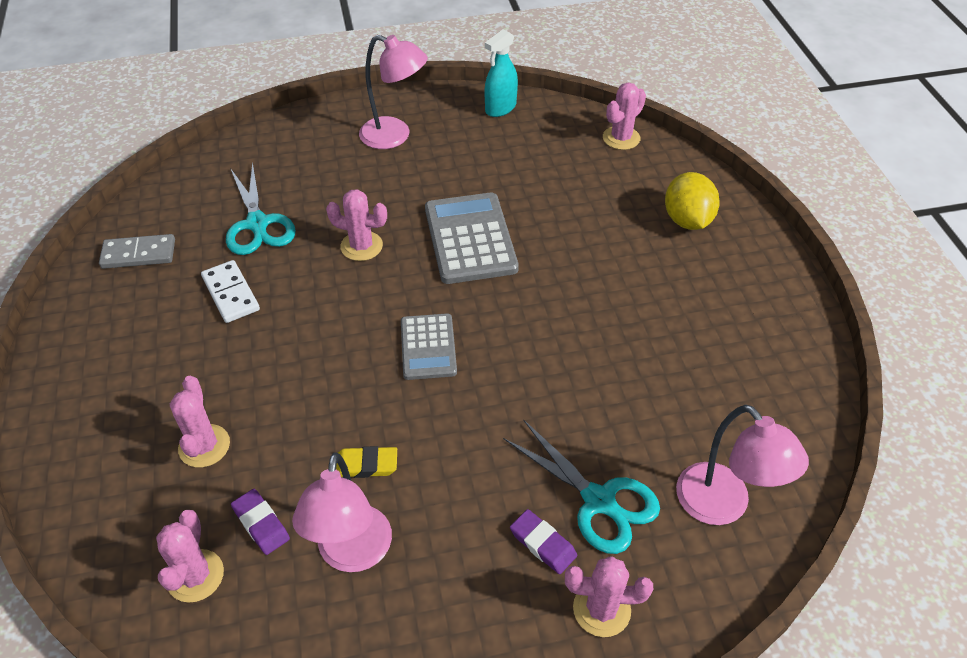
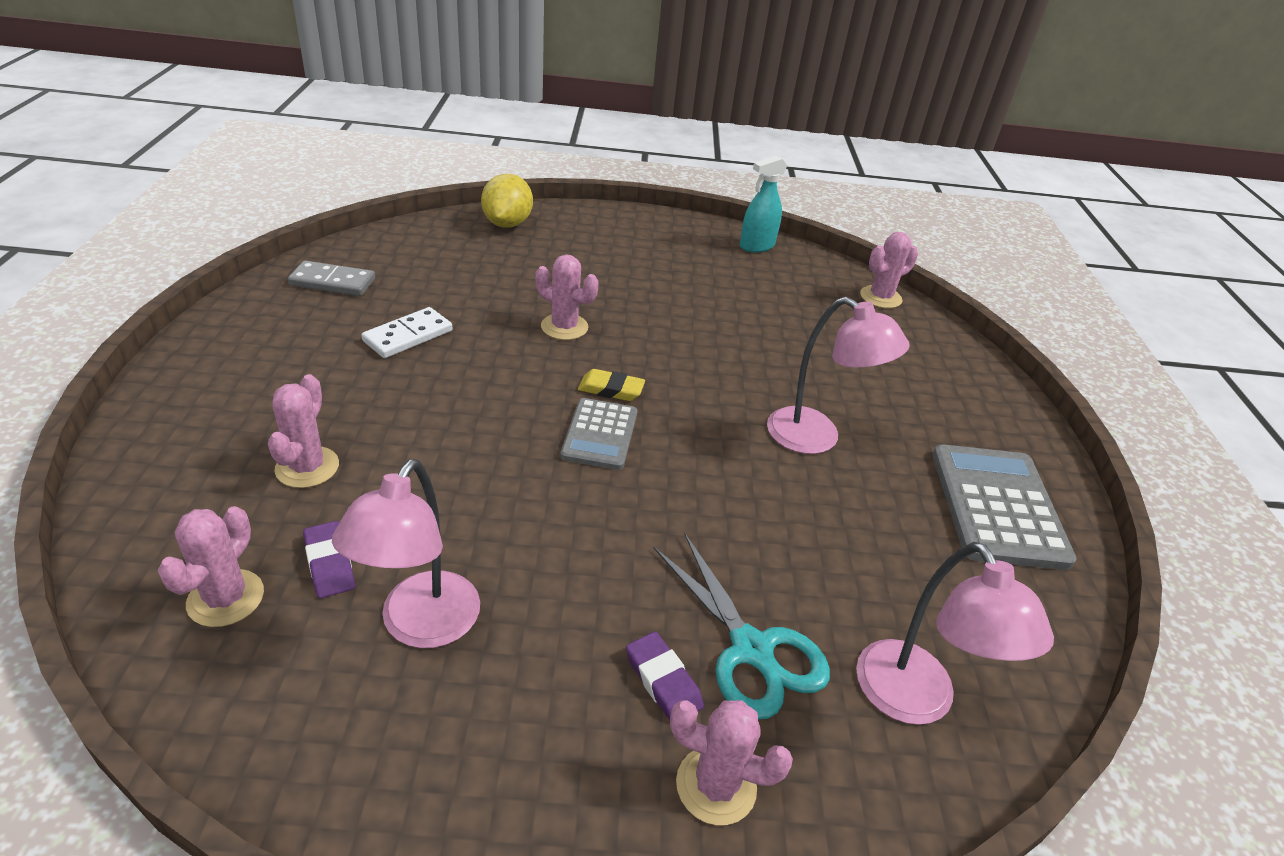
camera: 10 degrees right, 10 degrees down
white domino [201,260,260,323] -> white domino turned 60 degrees clockwise [361,307,452,358]
turquoise scissors [226,162,296,255] -> none
yellow eraser [336,446,397,478] -> yellow eraser moved to [578,369,645,401]
pink lamp [359,35,428,149] -> pink lamp moved to [767,297,909,454]
grey calculator [425,193,519,284] -> grey calculator moved to [932,445,1077,570]
yellow lemon [665,172,720,230] -> yellow lemon moved to [481,174,533,228]

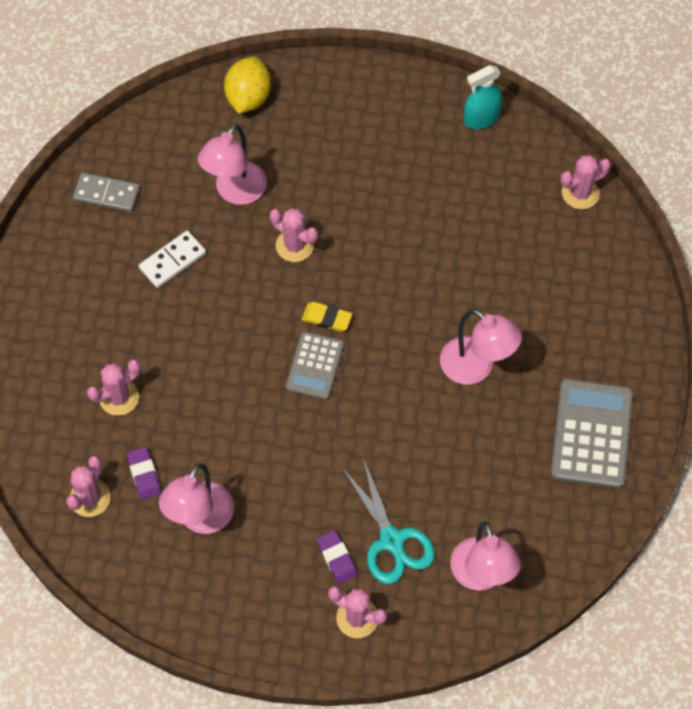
camera: 10 degrees right, 25 degrees up
pink cactus [268,374,339,488] -> pink cactus turned 45 degrees clockwise [87,359,141,416]
none -> pink lamp [198,124,267,205]

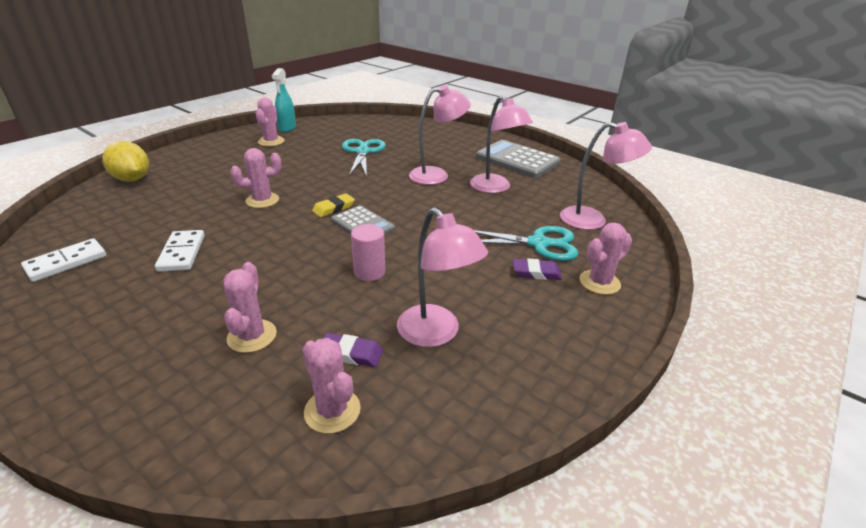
camera: 60 degrees left, 30 degrees down
grey domino [73,173,140,212] -> white domino [21,238,106,282]
pink lamp [198,124,267,205] -> pink lamp moved to [470,96,533,193]
pink cactus [561,155,611,209] -> pink cactus moved to [256,98,285,146]
none -> turquoise scissors [342,139,386,177]
none -> pink cylinder [351,224,385,281]

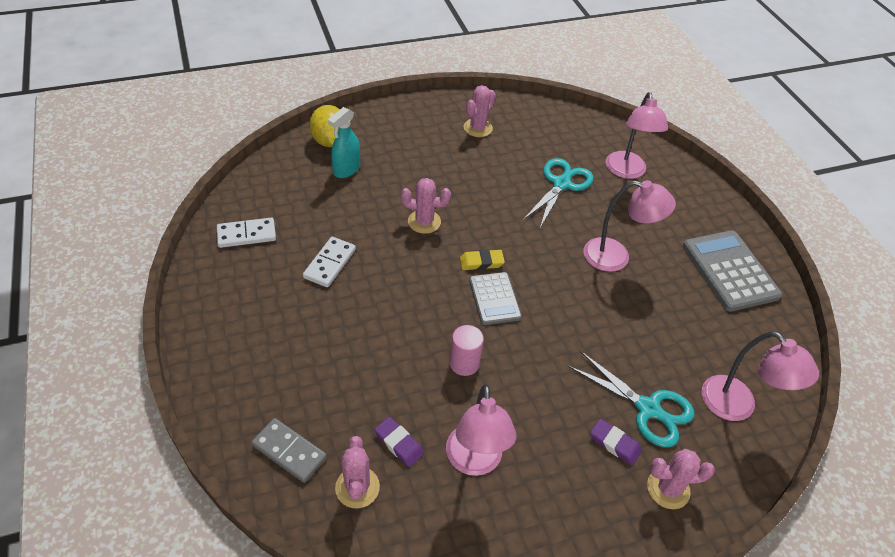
camera: 30 degrees right, 15 degrees up
pink cactus [223,262,277,353] -> none
turquoise spray bottle [271,68,296,132] -> turquoise spray bottle moved to [328,107,360,178]
pink lamp [470,96,533,193] -> pink lamp moved to [606,92,668,179]
none -> grey domino [251,418,327,483]

